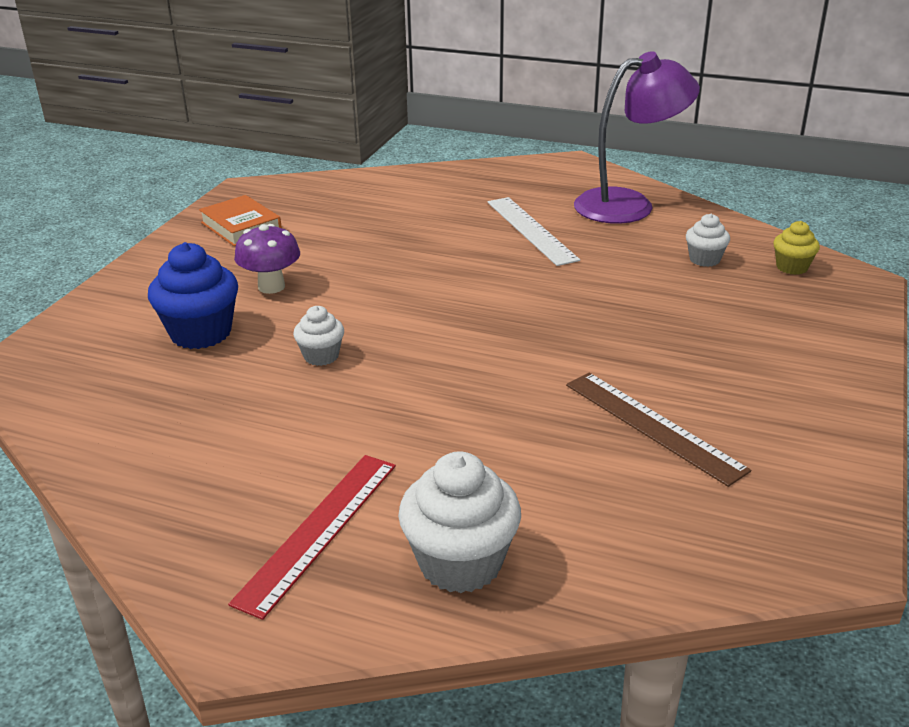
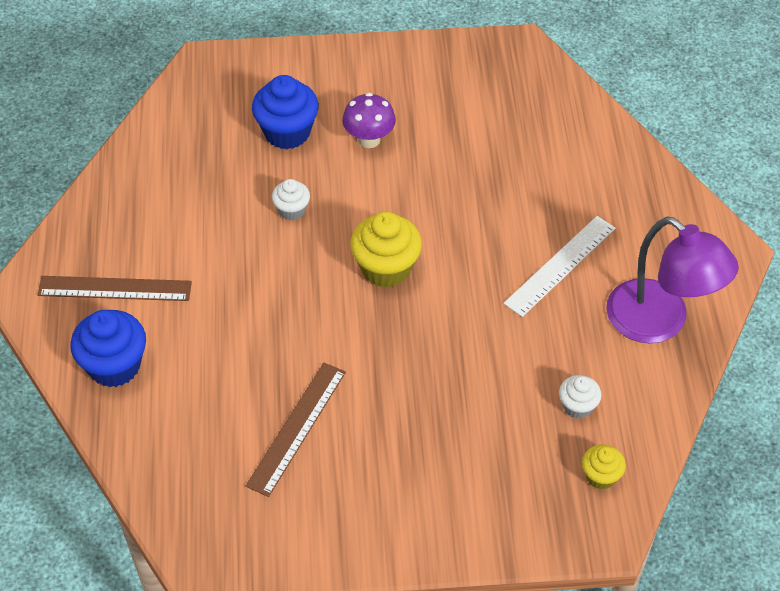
camera: 65 degrees right, 20 degrees up
orange book [199,195,282,246] -> none
red ruler [228,455,396,620] -> brown ruler [38,276,192,301]
white cupcake [398,451,521,593] -> blue cupcake [70,310,146,387]
none -> yellow cupcake [350,211,422,288]

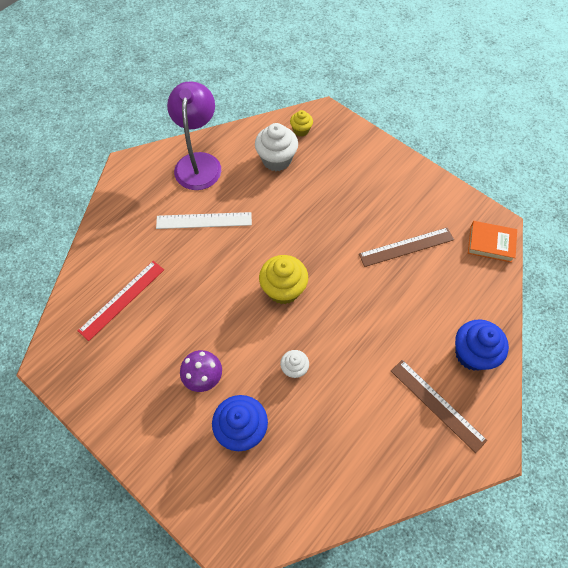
camera: 135 degrees left, 10 degrees up
white cupcake [559,375,602,419] -> white cupcake [255,123,298,171], size x1.79
none -> red ruler [78,261,164,341]
none -> orange book [468,221,517,263]

